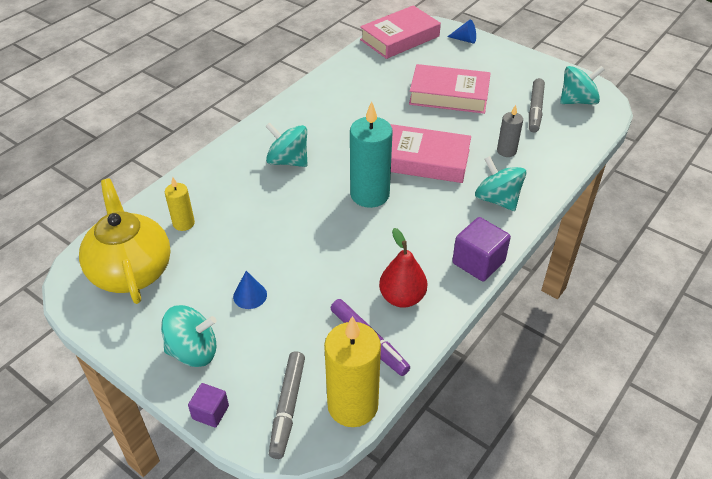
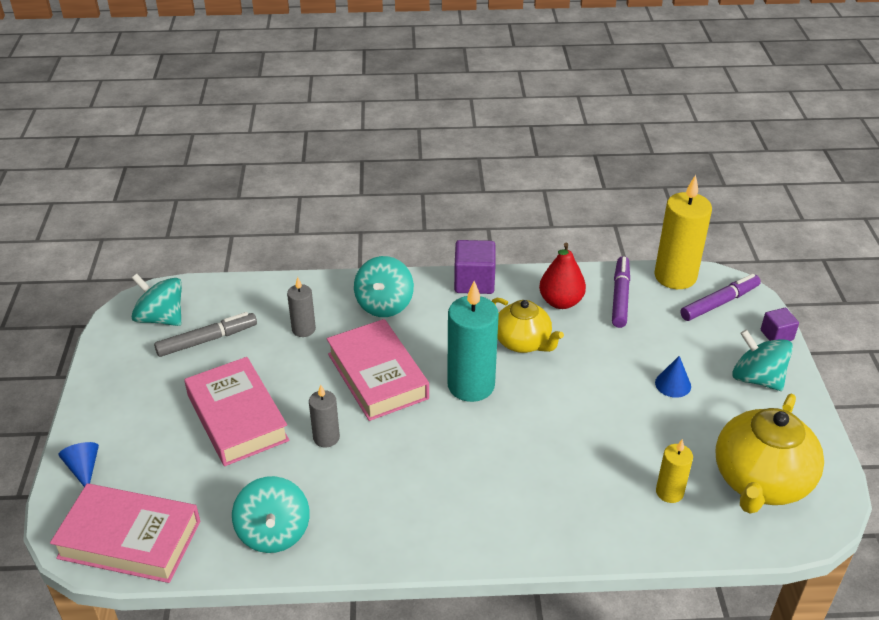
camera: 130 degrees left, 5 degrees down
turquoise spinning top [265,122,308,167] -> turquoise spinning top moved to [232,476,310,553]
grey marker [269,351,305,459] -> purple marker [681,274,761,321]
none -> grey candle [309,385,340,447]
none -> yellow teapot [492,298,564,353]

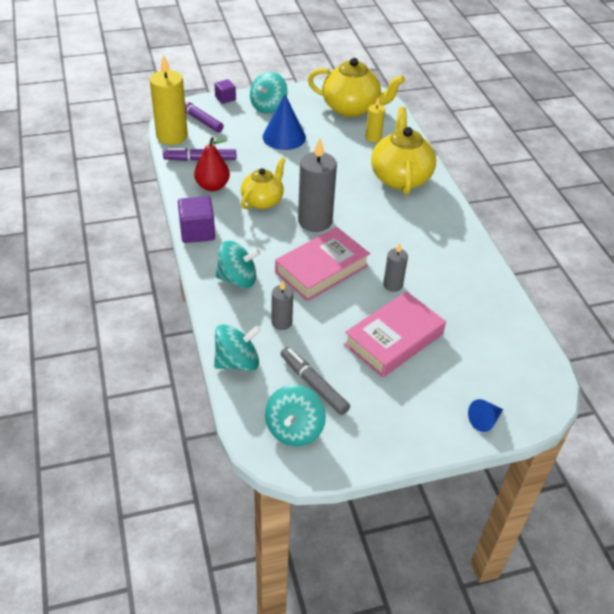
camera: 105 degrees left, 5 degrees up
pink book [50,483,200,583] -> none
turquoise spinning top [232,476,310,553] -> turquoise spinning top moved to [214,324,261,371]
turquoise candle [447,281,499,402] -> grey candle [298,138,337,232]
blue cone [655,356,691,398] -> blue cone [263,94,306,150], size x1.87
none -> yellow teapot [371,107,436,195]

